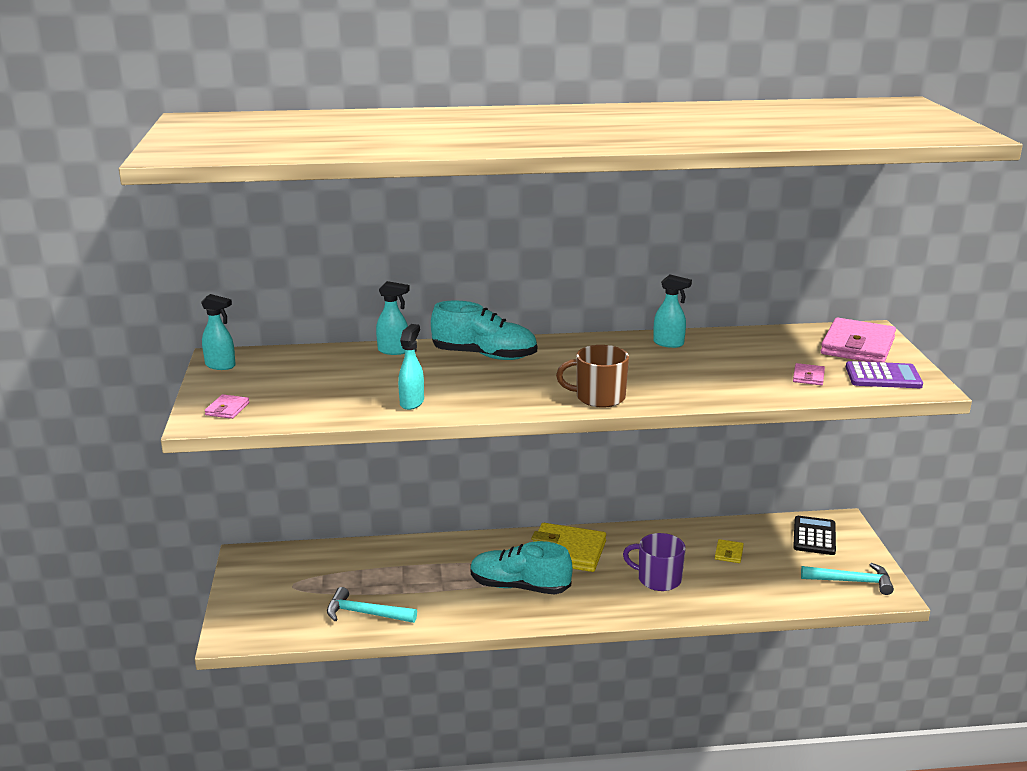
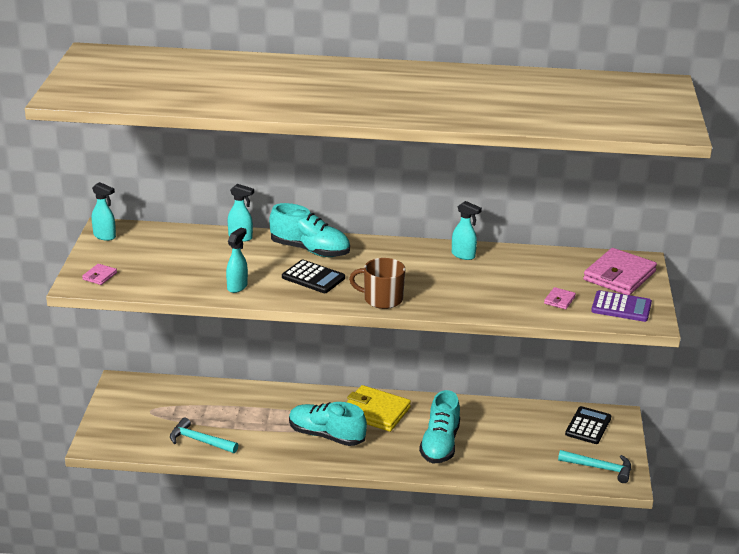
camera: 10 degrees right, 5 degrees up
purple mug [623,533,686,591] -> turquoise shoe [419,390,460,464]
yellow wallet [715,539,744,563] -> none
none -> black calculator [282,260,345,293]

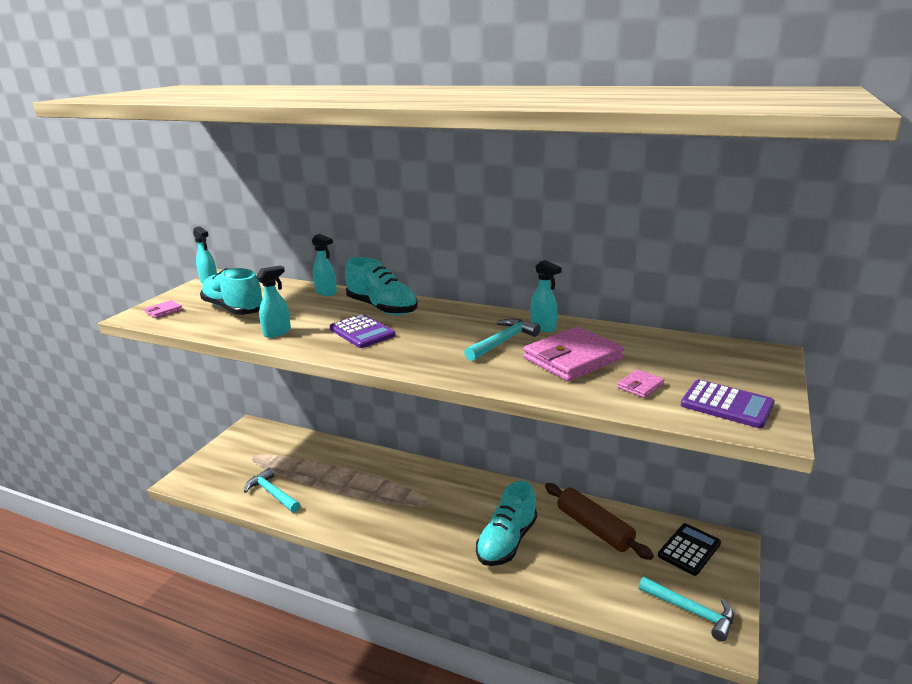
camera: 20 degrees right, 5 degrees down
black calculator [282,260,345,293] -> purple calculator [330,314,395,348]
turquoise shoe [289,402,367,446] -> turquoise shoe moved to [200,268,263,315]
yellow wallet [347,385,411,432] -> none
brown mug [349,258,405,309] -> none
pink wallet [583,248,657,295] -> pink wallet moved to [523,327,624,381]
none -> turquoise hammer [464,319,540,361]
none -> brown rolling pin [545,483,654,560]

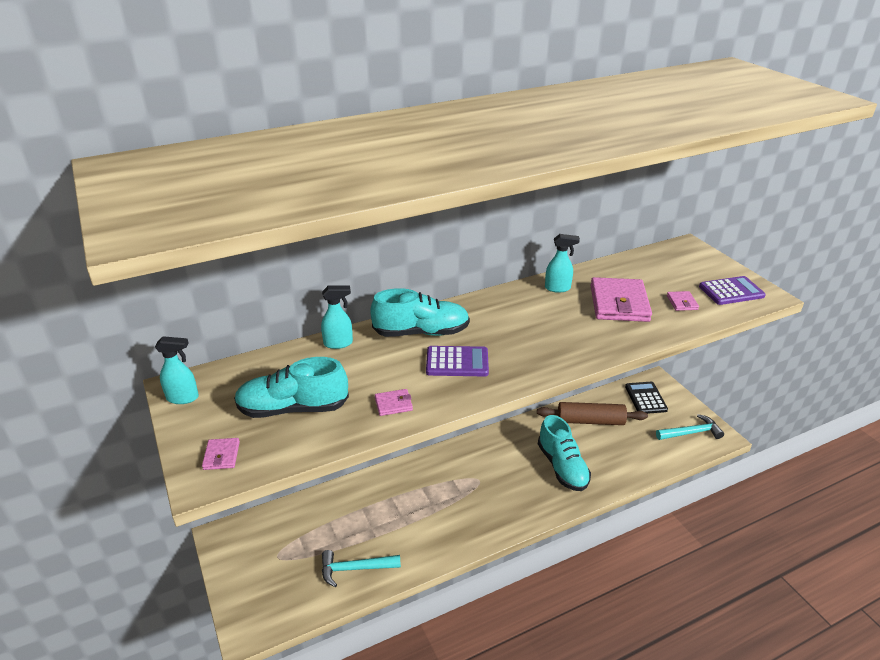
camera: 50 degrees left, 10 degrees up
turquoise spray bottle [256,266,291,338] -> pink wallet [375,389,413,416]
turquoise hammer [464,319,540,361] -> none

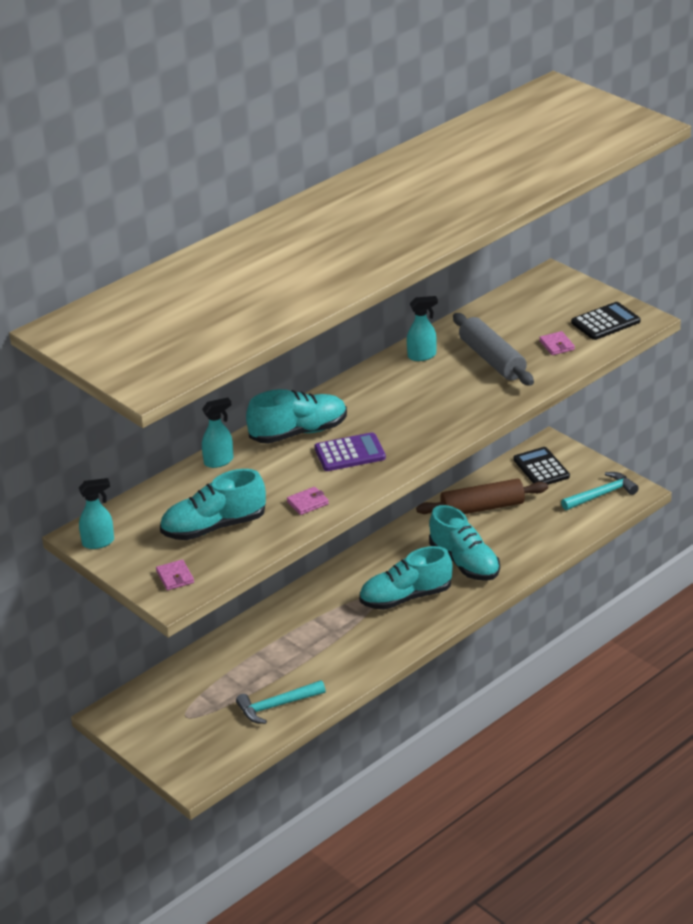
camera: 15 degrees left, 0 degrees up
pink wallet [590,277,652,322] -> grey rolling pin [453,313,534,386]
purple calculator [699,276,766,305] -> black calculator [571,302,640,340]
none -> turquoise shoe [359,546,453,610]

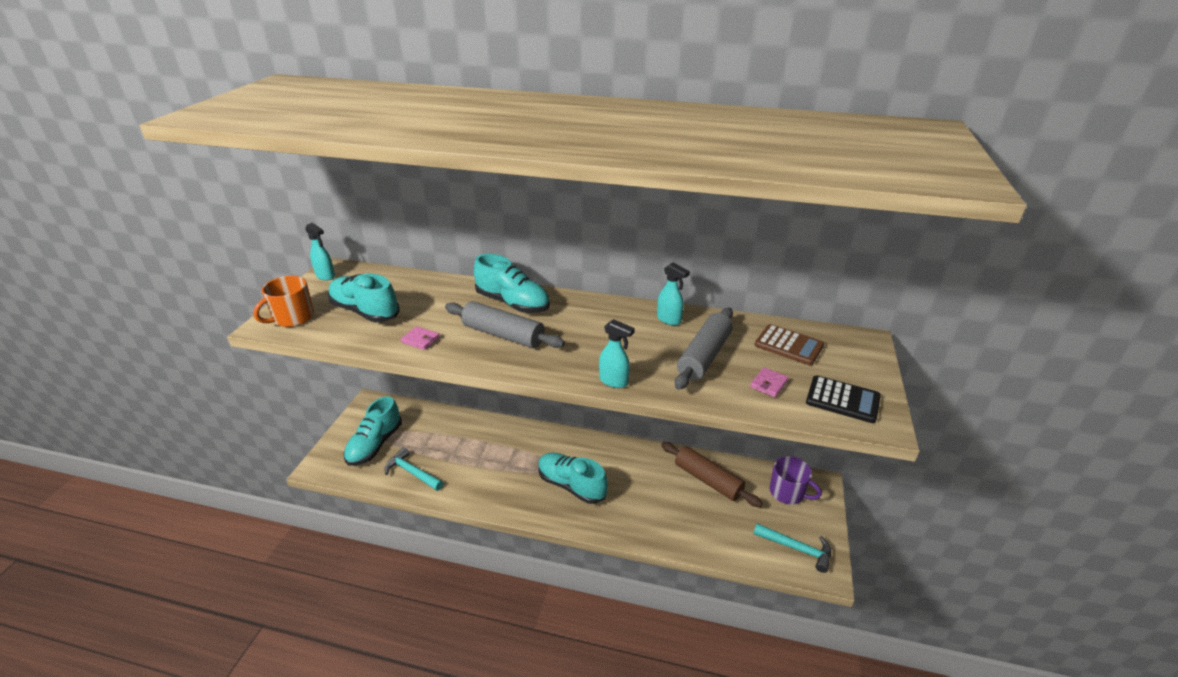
camera: 55 degrees right, 0 degrees up
pink wallet [156,559,194,590] -> orange mug [253,276,314,327]
turquoise spray bottle [202,398,233,468] -> turquoise spray bottle moved to [599,319,635,388]
purple calculator [314,432,386,471] -> grey rolling pin [445,301,565,348]
turquoise shoe [429,505,500,581] -> turquoise shoe moved to [344,396,402,466]
black calculator [513,447,570,485] -> purple mug [769,456,822,504]
none -> brown calculator [755,324,824,365]

